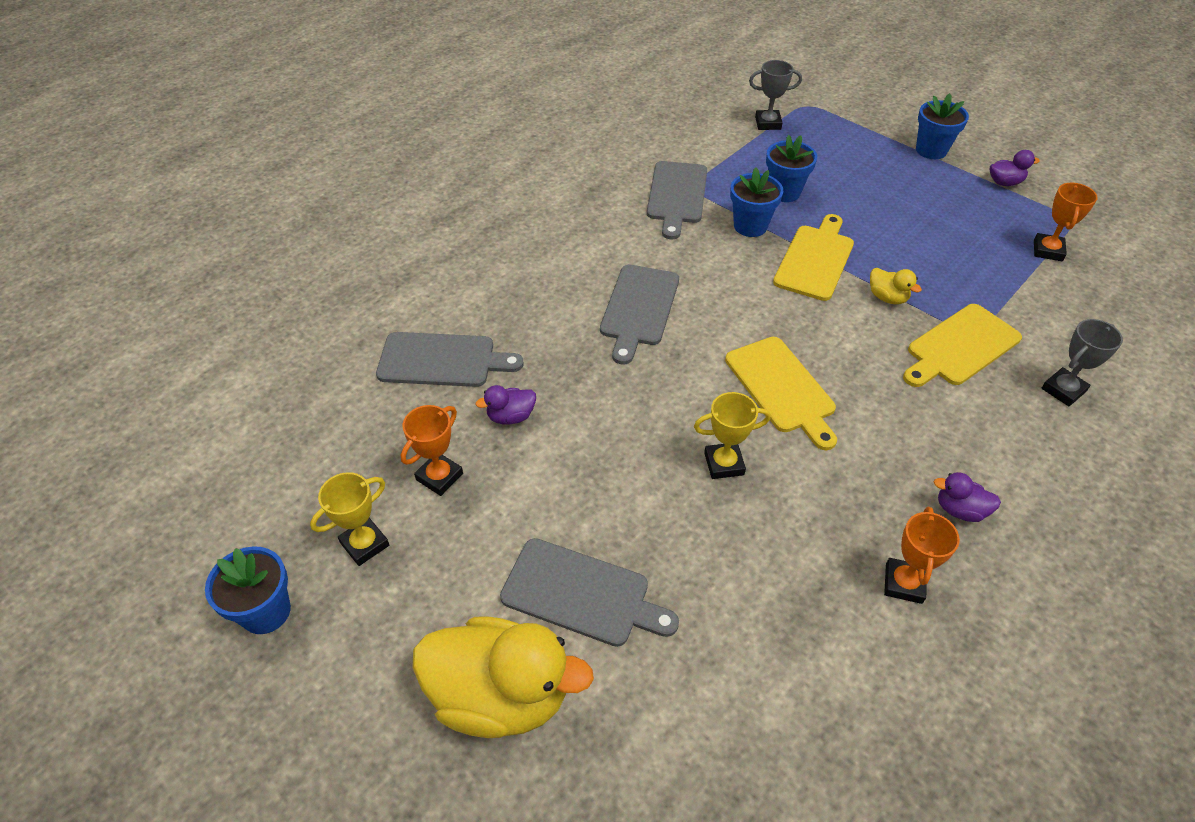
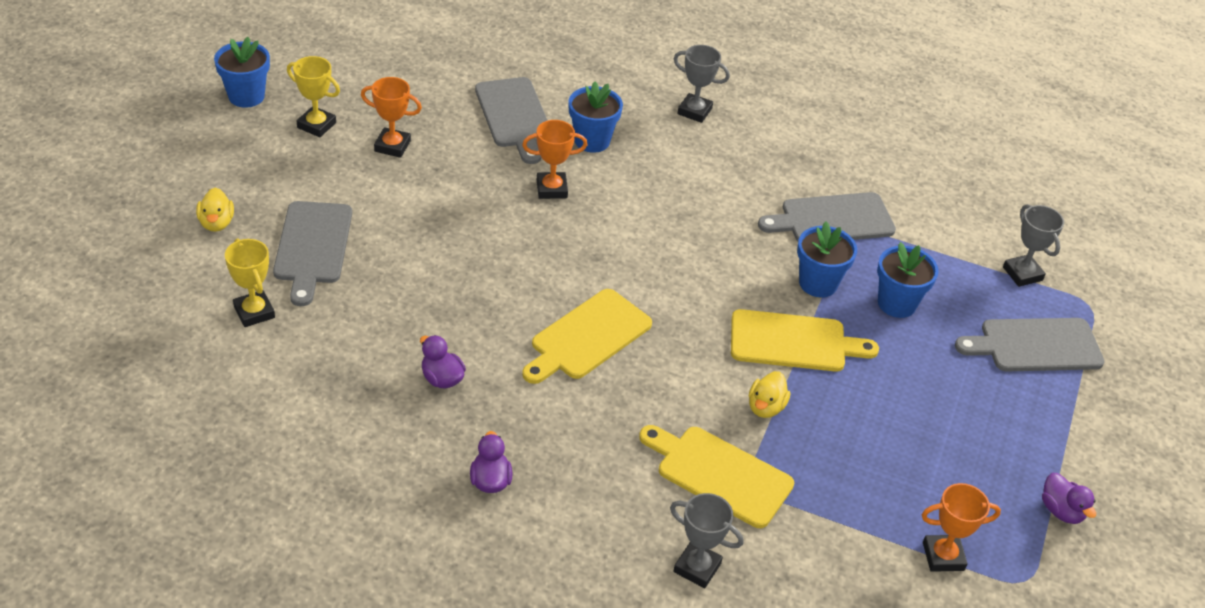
camera: 65 degrees right, 5 degrees down
yellow duck [413,616,594,738] -> yellow duck [196,188,234,232], size x0.44
purple duck [476,385,536,425] -> purple duck moved to [420,335,466,388]
grey cutting board [600,265,679,365] -> grey cutting board moved to [955,318,1105,371]
yellow trophy [694,392,770,479] -> yellow trophy moved to [225,238,275,327]
orange trophy [884,507,960,604] -> orange trophy moved to [522,120,587,199]
blue flower pot [916,93,969,159] -> blue flower pot moved to [568,82,623,153]
none -> grey trophy [674,45,730,123]

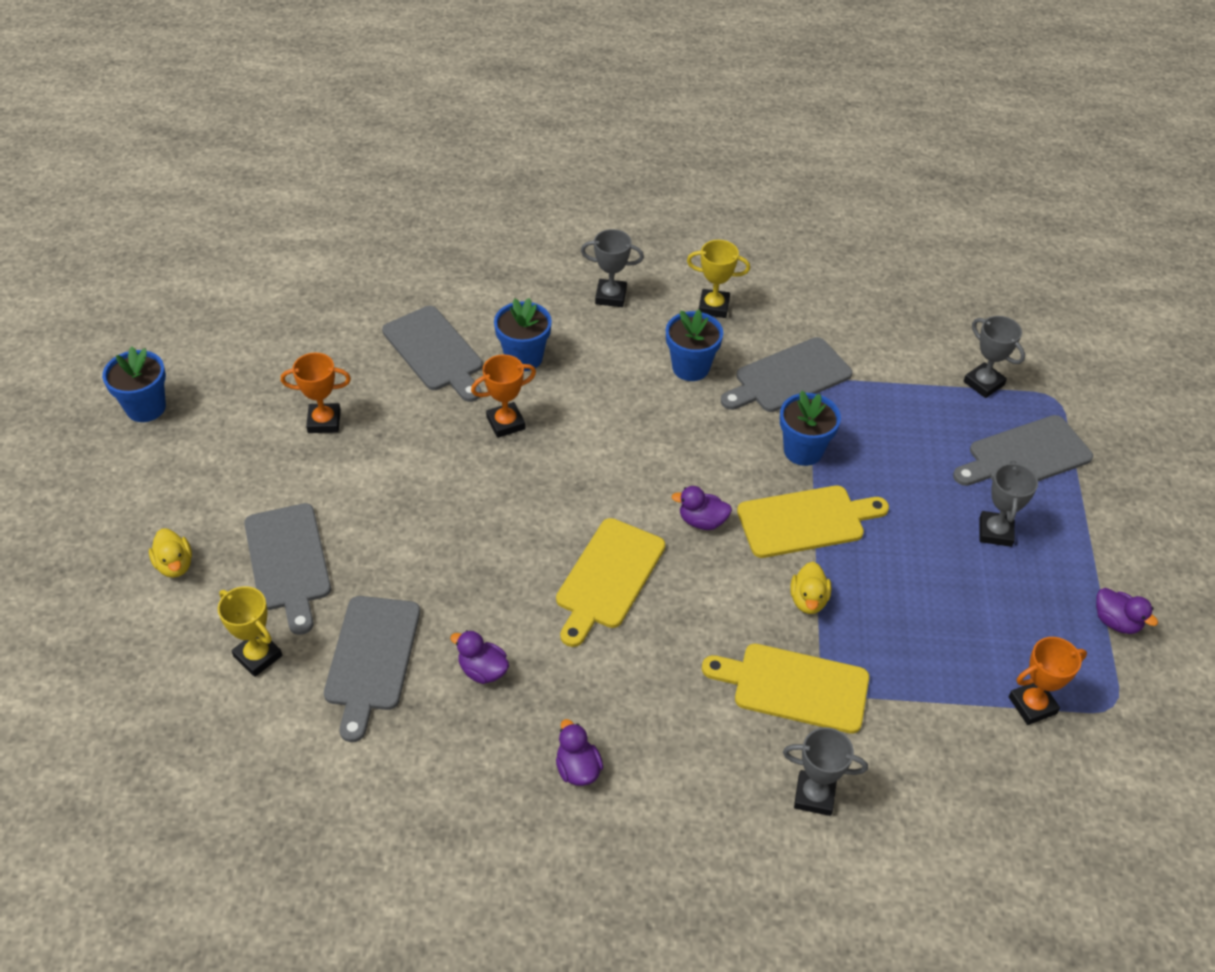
camera: 15 degrees left, 5 degrees up
yellow trophy [287,56,340,137] -> yellow trophy moved to [687,240,750,318]
blue flower pot [877,242,939,318] -> blue flower pot moved to [666,310,723,381]
none -> grey cutting board [324,596,420,742]
none -> purple duck [671,486,732,530]
none -> grey trophy [980,460,1038,547]

